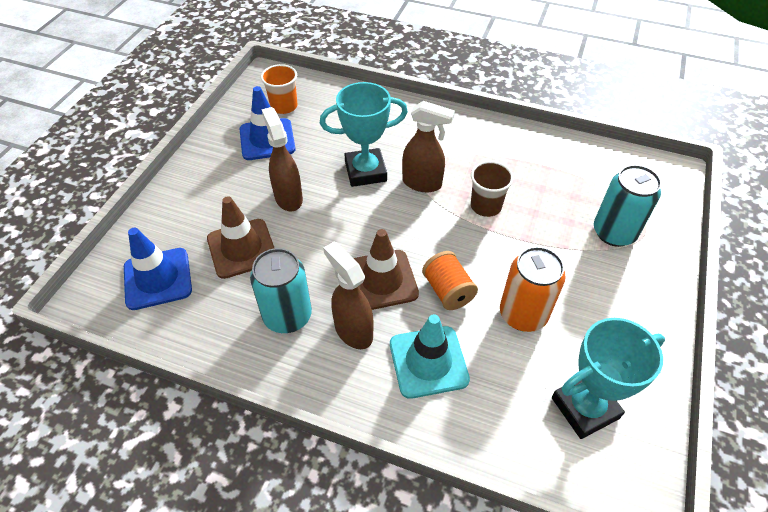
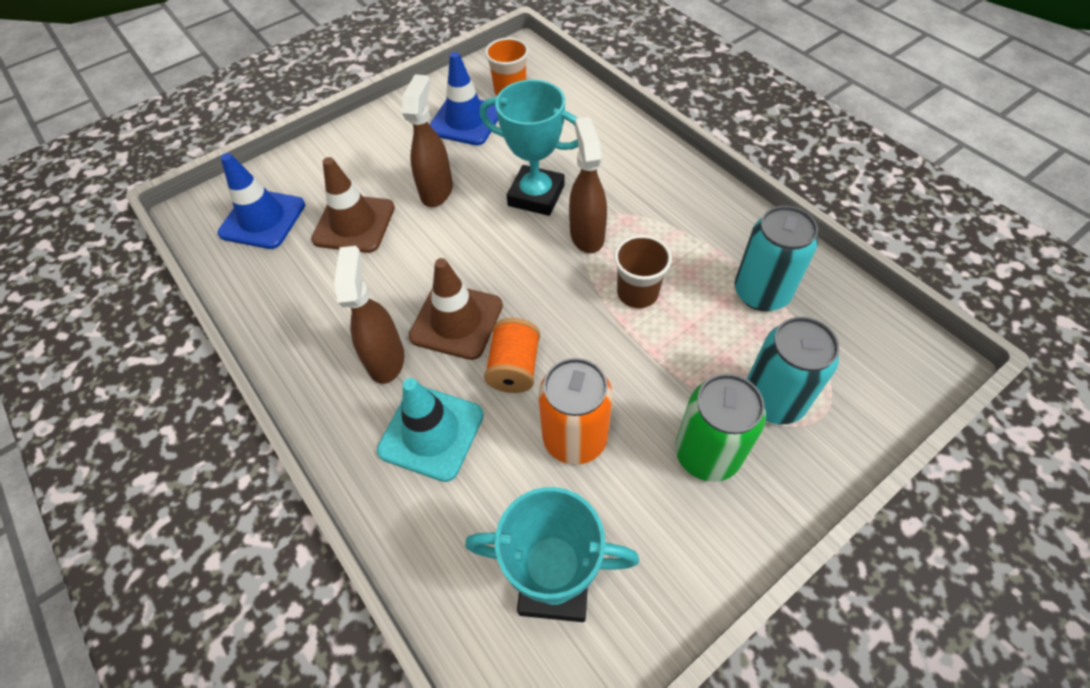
camera: 35 degrees right, 5 degrees up
turquoise can [250,248,312,333] -> turquoise can moved to [735,206,818,311]
brown spray bottle [402,101,455,192] -> brown spray bottle turned 150 degrees counterclockwise [569,117,607,253]
none -> green can [675,374,766,482]

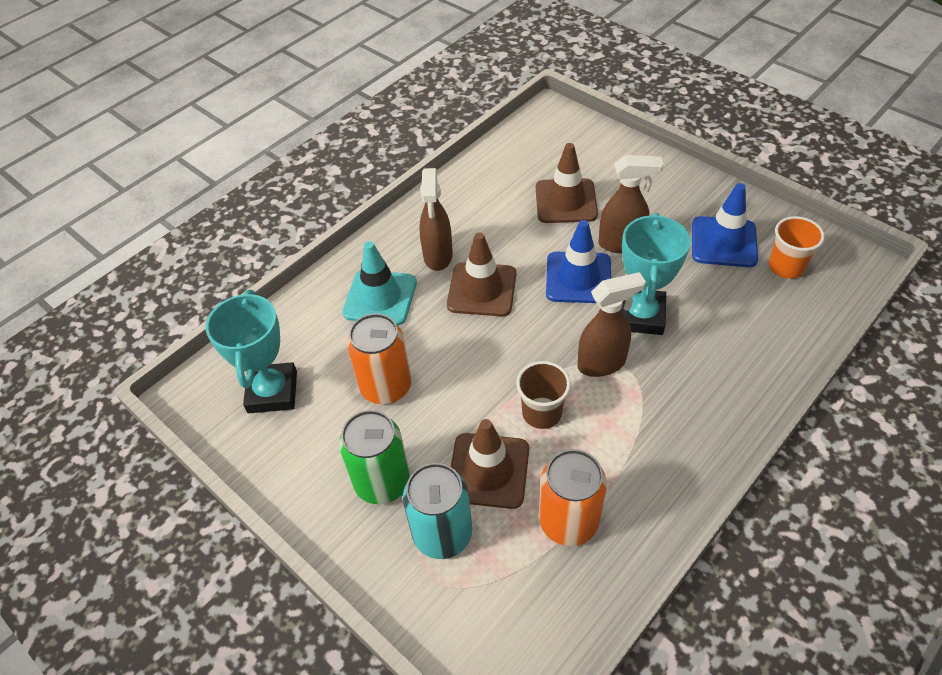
camera: 80 degrees right, 5 degrees down
blue traffic cone [217,153,305,249] -> blue traffic cone moved to [546,220,611,303]
brown spray bottle [334,246,404,384] -> brown spray bottle turned 105 degrees clockwise [419,168,453,271]
orange spool [484,318,540,393] -> none
turquoise can [735,206,818,311] -> orange can [539,449,607,546]
none -> brown traffic cone [451,419,529,509]

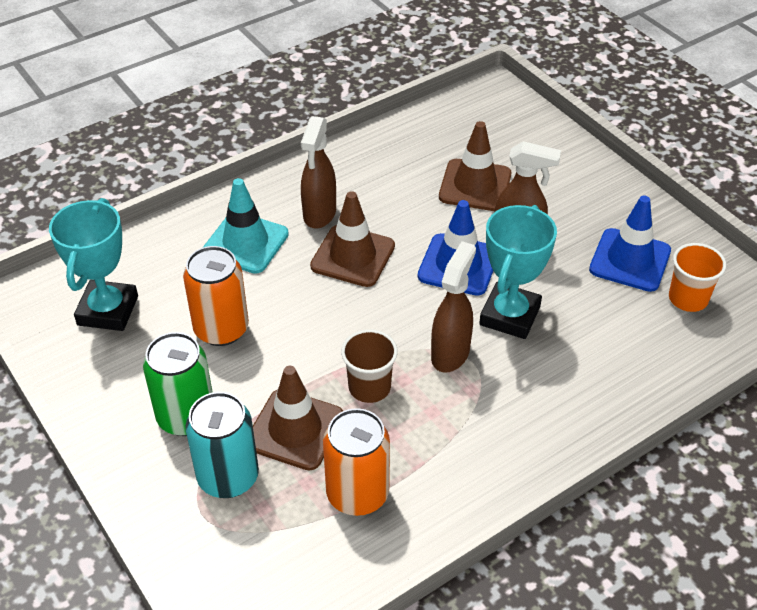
camera: 10 degrees right, 5 degrees down
brown spray bottle [577,272,646,377] -> brown spray bottle turned 60 degrees counterclockwise [431,241,476,373]

